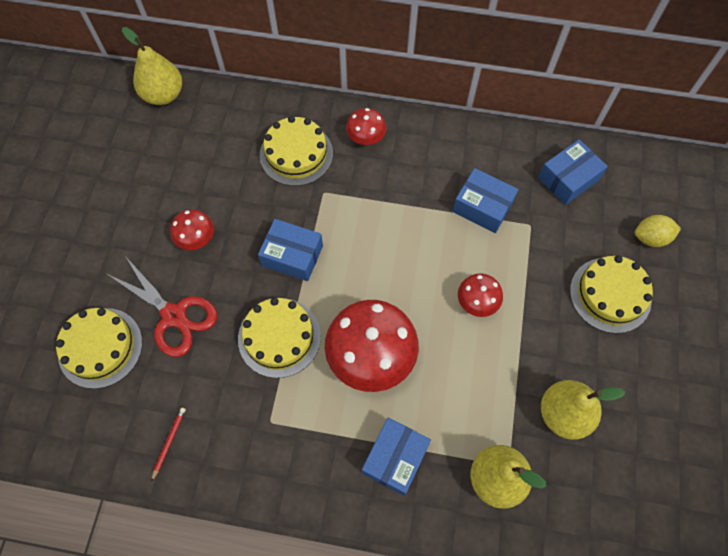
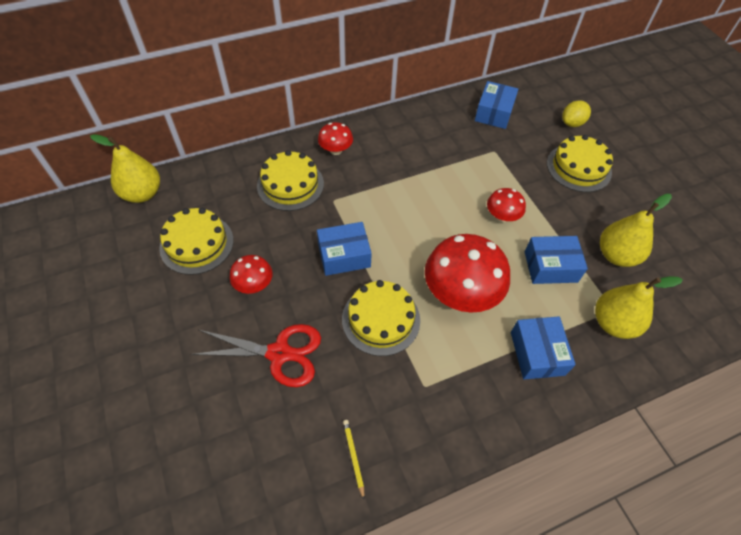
camera: 35 degrees left, 10 degrees down
yellow cake [56,308,142,389] -> yellow cake moved to [159,208,234,275]
red pencil [151,407,186,482] -> yellow pencil [343,420,364,499]
blue box [453,168,519,233] -> blue box moved to [525,236,588,284]

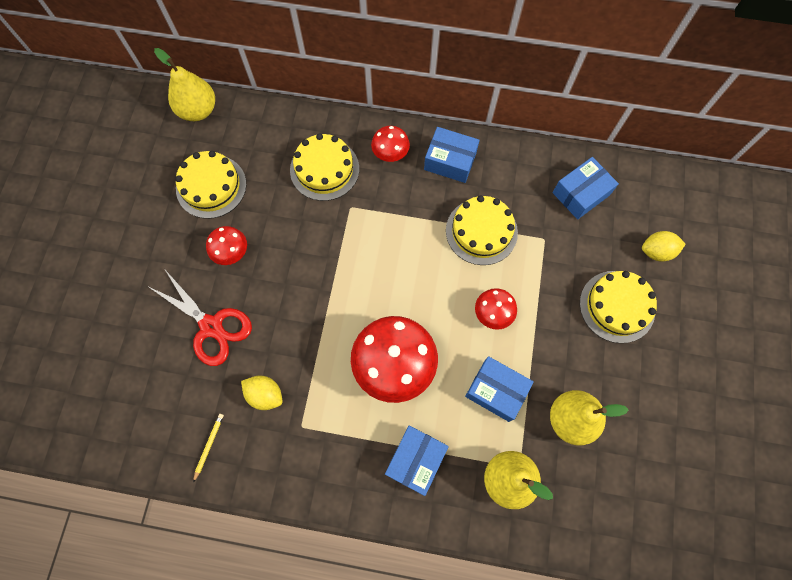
camera: 35 degrees right, 15 degrees up
blue box [317,222,372,276] -> blue box moved to [424,127,480,183]
yellow cake [342,280,420,356] -> yellow cake moved to [446,196,518,265]
none -> yellow lemon [241,376,282,410]

